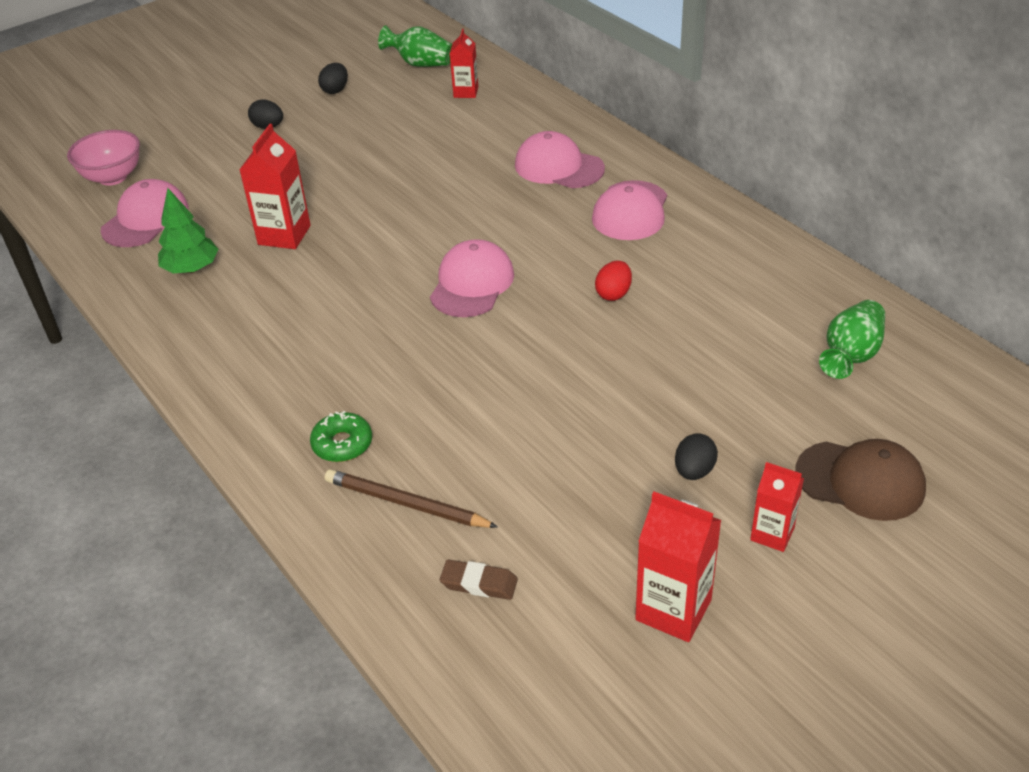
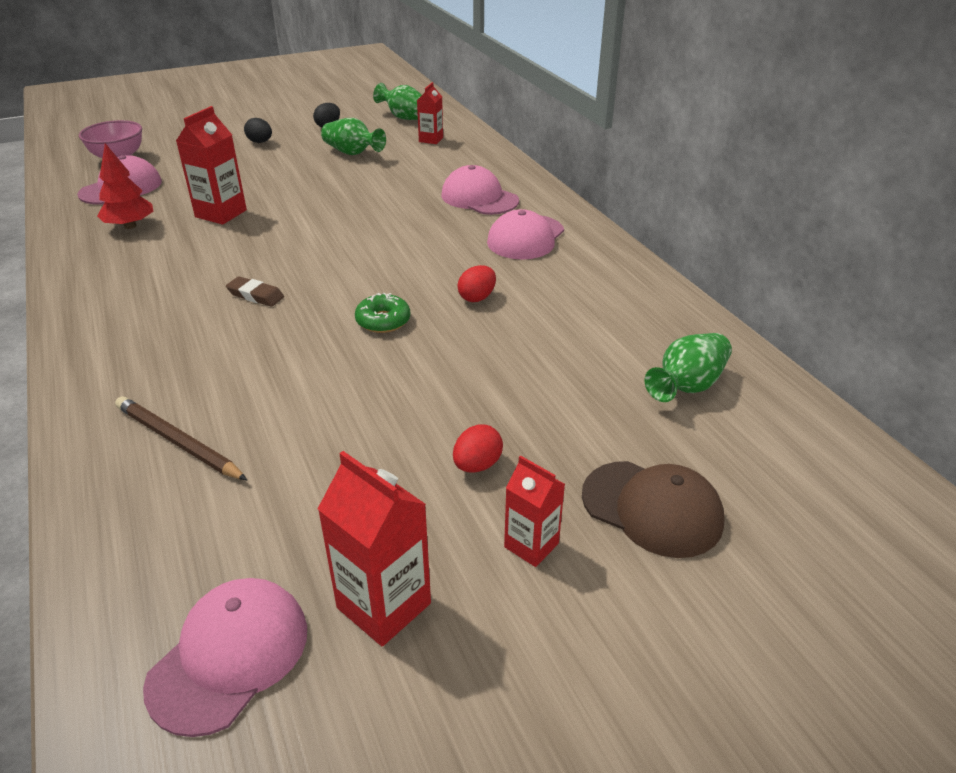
camera: 10 degrees right, 5 degrees down
green tree [158,188,219,273] -> red tree [97,143,153,229]
green donut [310,411,372,462] -> green donut moved to [355,293,410,333]
pink cap [430,239,514,317] -> pink cap moved to [143,578,307,737]
brown eraser [440,560,518,600] -> brown eraser moved to [226,276,284,307]
black egg [675,433,718,480] -> red egg [453,424,503,473]
none -> green vase [321,118,386,155]

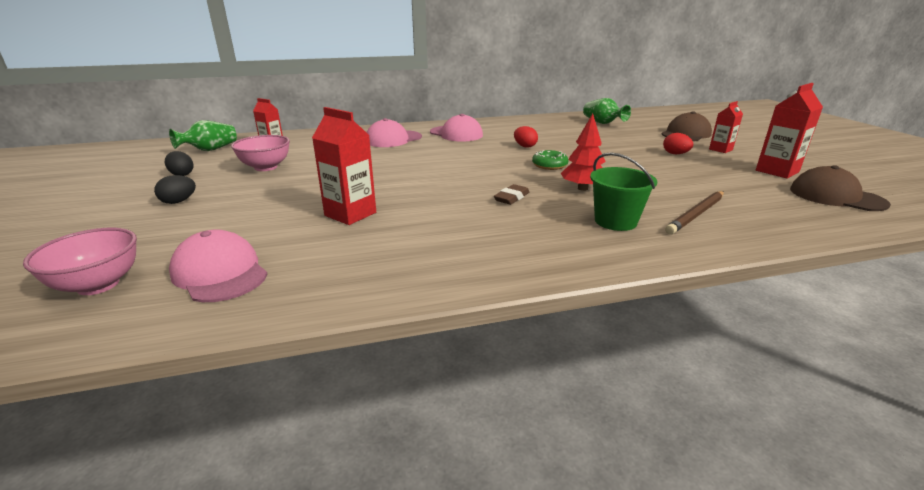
camera: 80 degrees left, 10 degrees down
red tree [97,143,153,229] -> red tree moved to [561,114,606,191]
pink cap [143,578,307,737] -> brown cap [790,165,891,211]
green vase [321,118,386,155] -> pink bowl [231,135,290,171]
none -> green bucket [590,152,657,231]

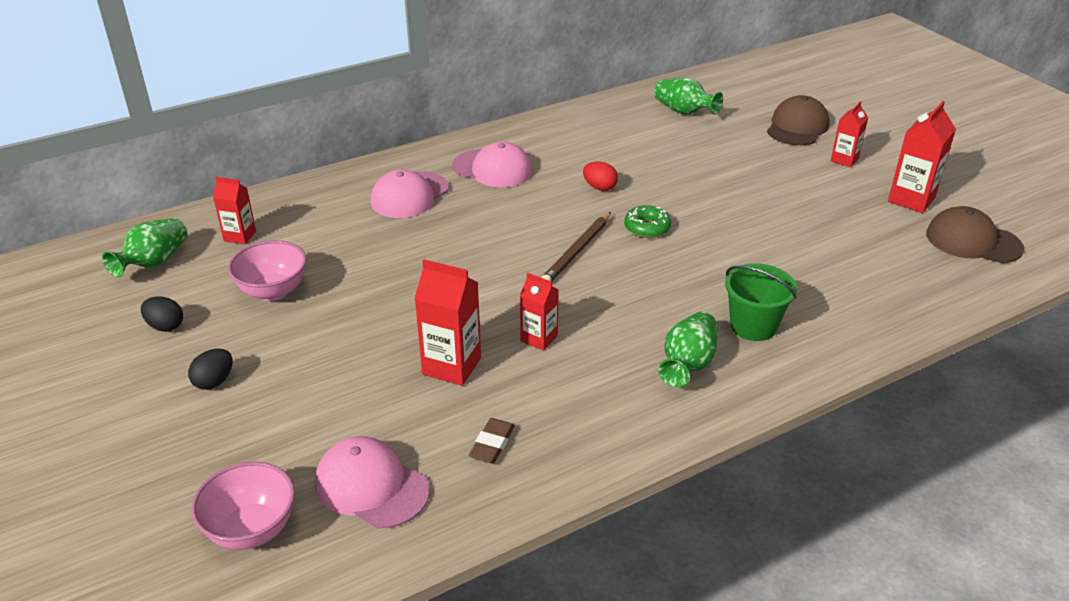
camera: 15 degrees left, 10 degrees up
brown eraser [494,184,530,205] -> brown eraser moved to [469,418,515,464]
red tree [561,114,606,191] -> none
red egg [663,133,693,154] -> none
brown pencil [665,191,724,234] -> brown pencil moved to [541,212,611,282]
none -> red carton [520,273,559,351]
none -> green vase [658,312,717,387]

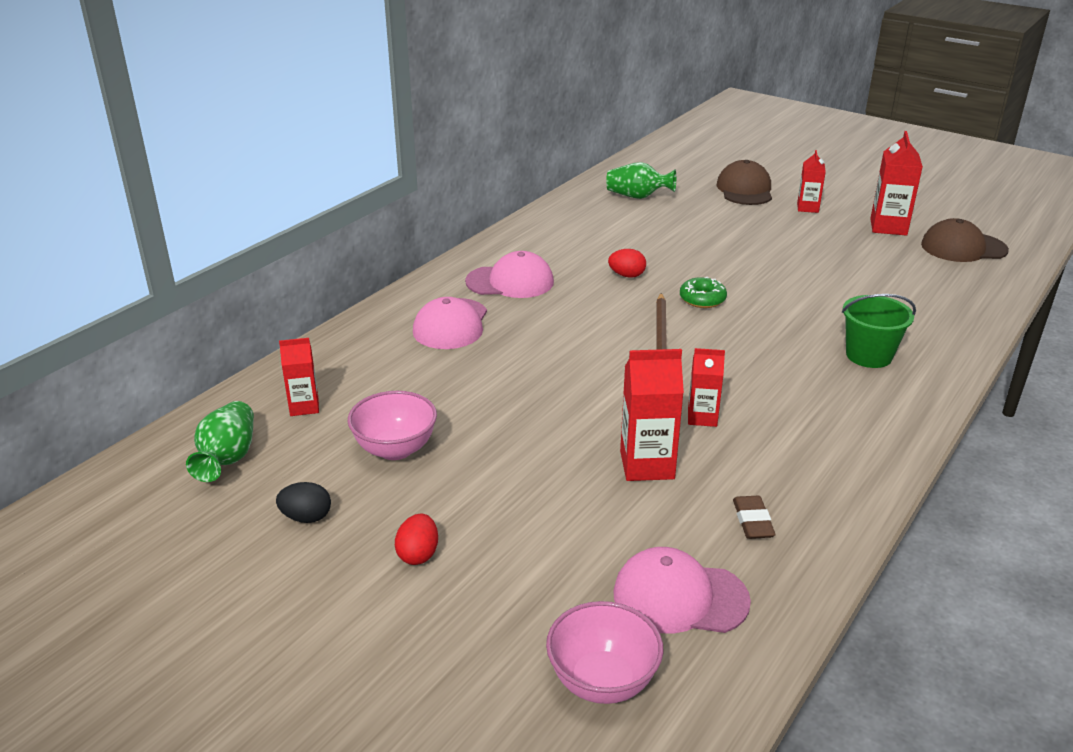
camera: 25 degrees left, 5 degrees down
black egg [188,349,233,390] -> red egg [395,514,438,565]
green vase [658,312,717,387] -> none

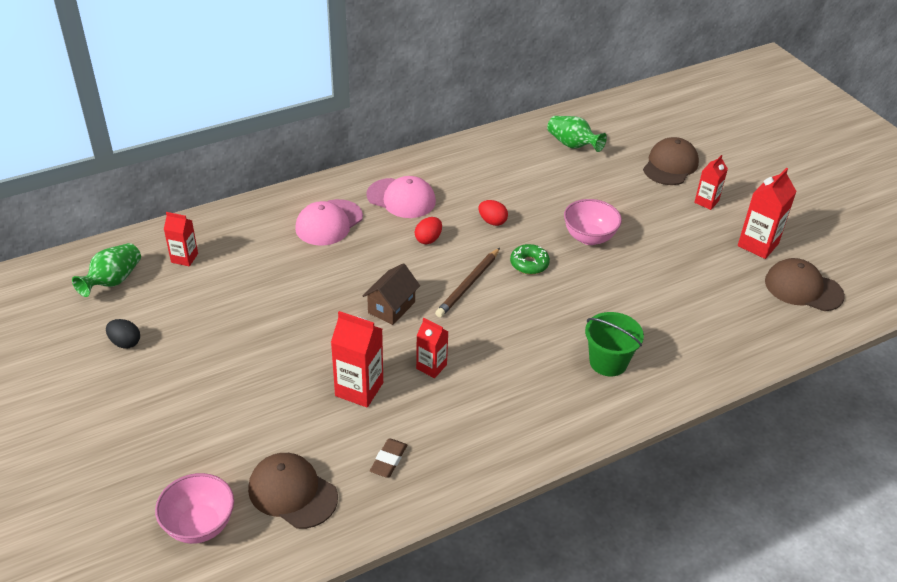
camera: 25 degrees right, 10 degrees up
pink bowl [348,391,437,460] -> pink bowl moved to [564,199,622,245]
red egg [395,514,438,565] -> red egg moved to [415,217,442,244]
pink cap [613,547,751,633] -> brown cap [248,453,338,529]
none -> brown house [363,263,420,325]

